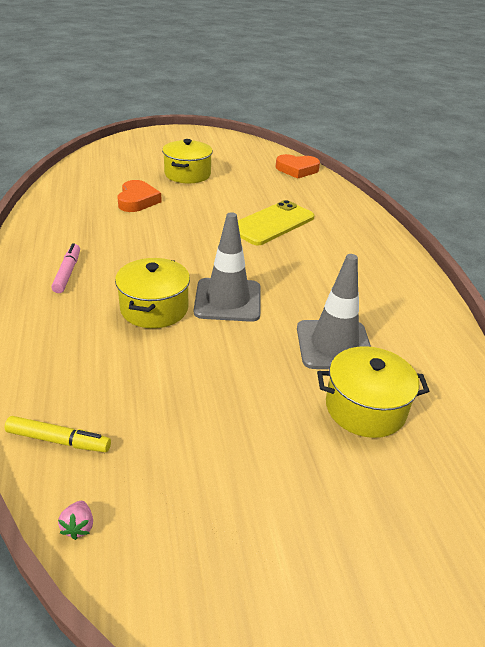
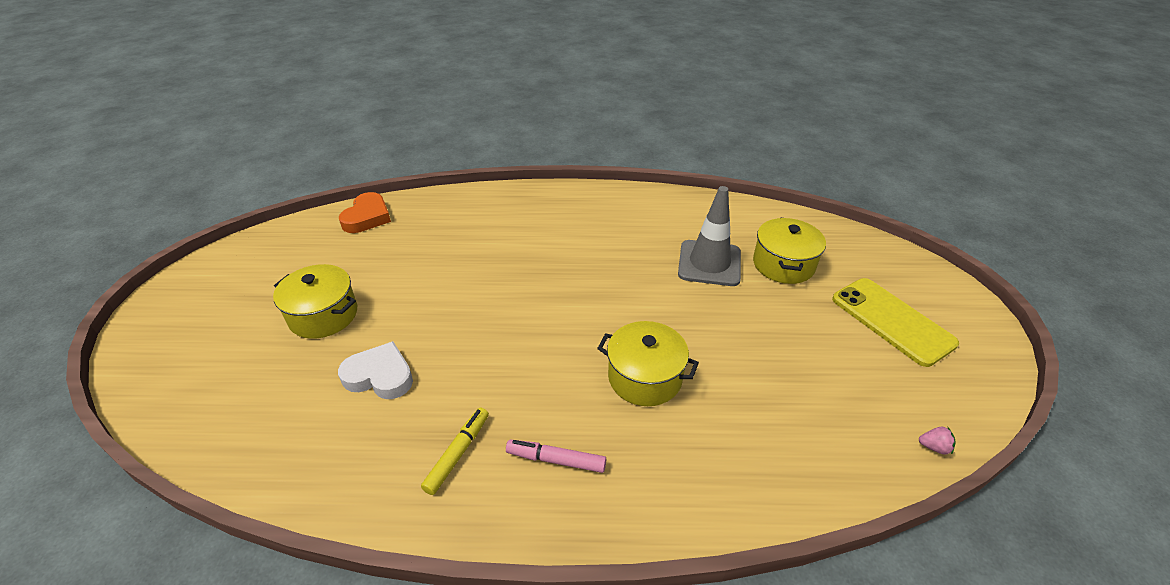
camera: 75 degrees left, 5 degrees up
yellow marker [4,416,111,452] -> yellow marker moved to [421,408,489,495]
orange heart [117,180,162,212] -> white heart [338,341,413,399]
grey traffic cone [194,212,261,322] -> none
yellow phone [238,200,314,245] -> yellow phone moved to [832,278,959,367]

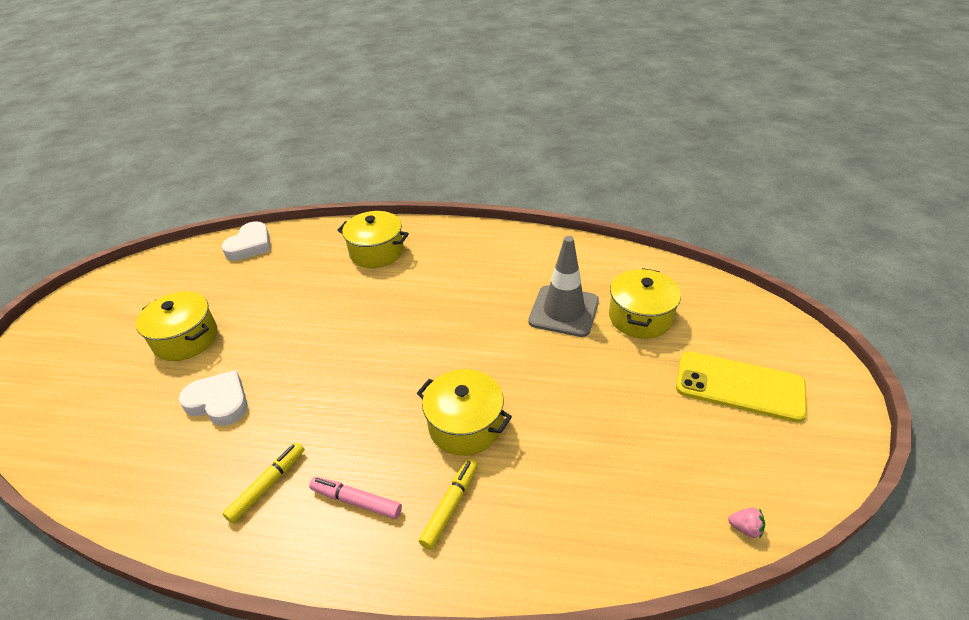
camera: 10 degrees right, 0 degrees up
orange heart [339,192,391,233] -> white heart [222,221,270,261]
yellow phone [832,278,959,367] -> yellow phone turned 45 degrees counterclockwise [676,351,807,423]
none -> yellow pot [337,211,409,268]
none -> yellow marker [419,458,478,550]

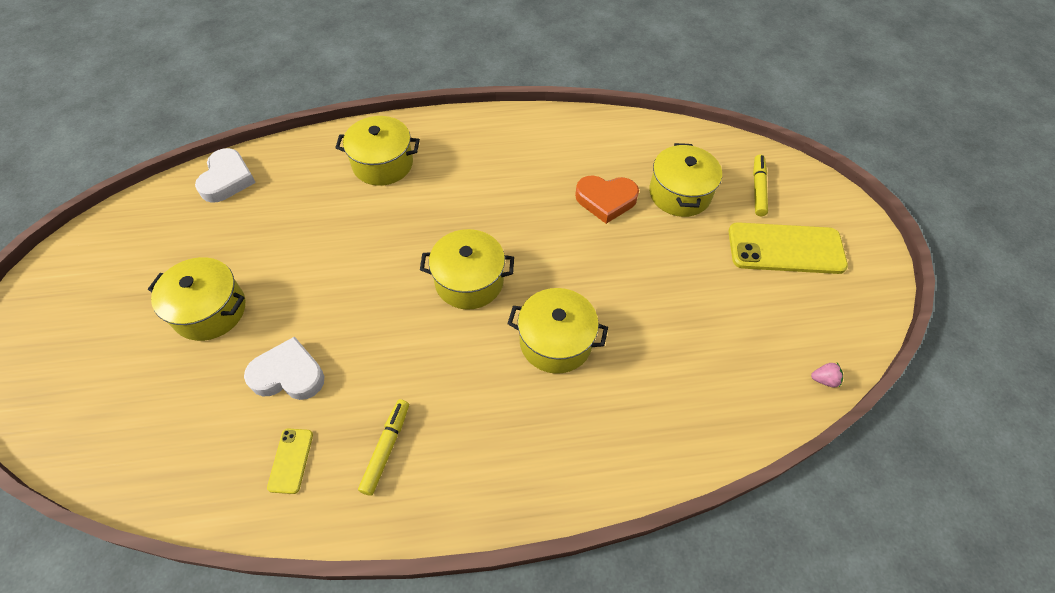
camera: 20 degrees left, 15 degrees up
pink marker [309,477,402,519] -> none
yellow marker [419,458,478,550] -> yellow marker moved to [753,155,768,216]
grey traffic cone [528,236,599,337] -> orange heart [575,175,639,224]
none -> yellow phone [267,429,313,494]
none -> yellow pot [420,229,514,310]

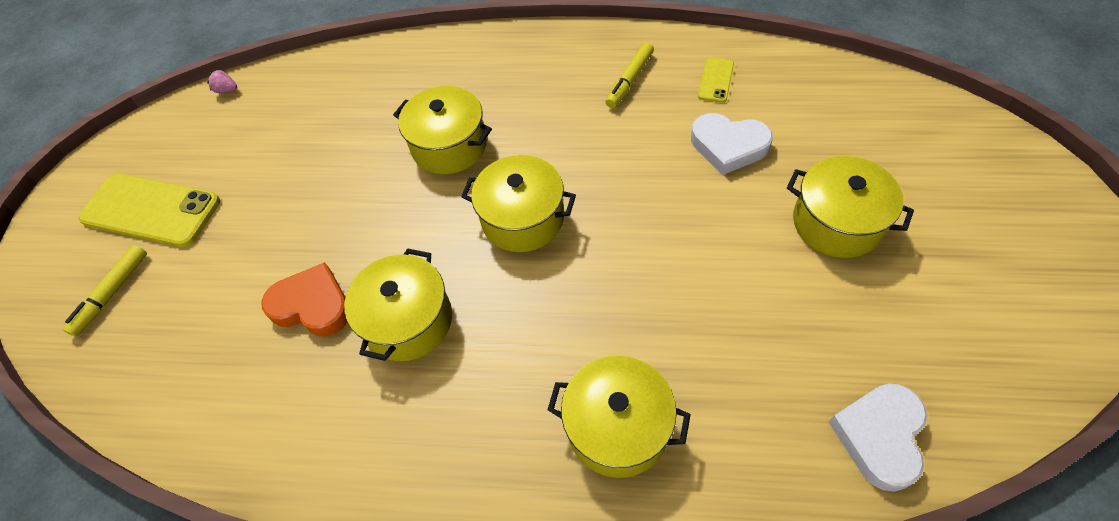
camera: 160 degrees left, 0 degrees up
yellow pot [649,143,722,217] -> yellow pot moved to [344,248,452,361]

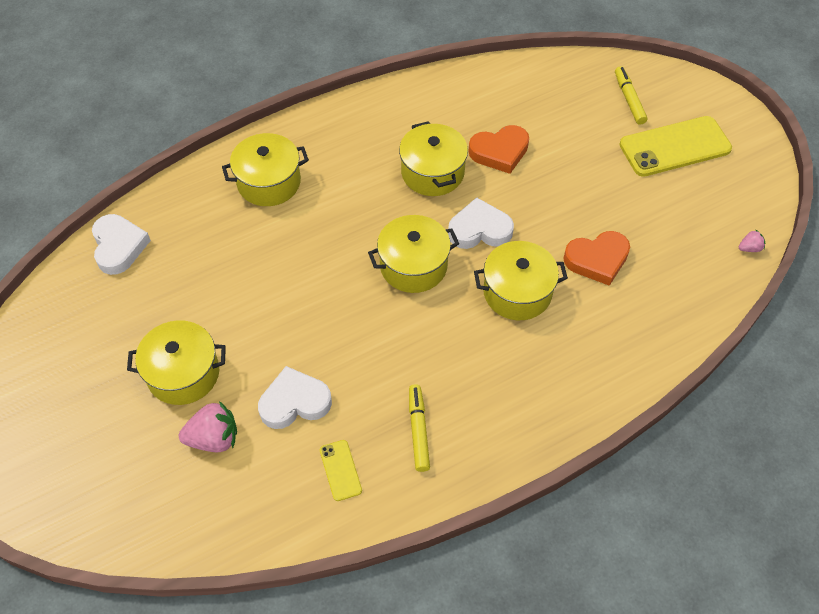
camera: 140 degrees right, 0 degrees up
none -> pink strawberry [179,401,237,452]
none -> white heart [448,197,514,249]
none -> orange heart [563,231,630,286]

